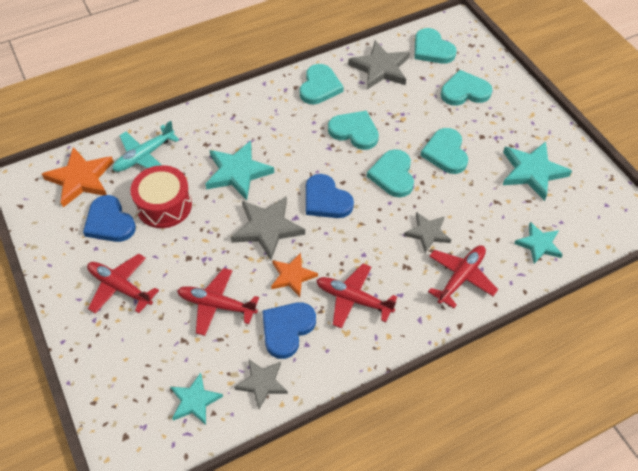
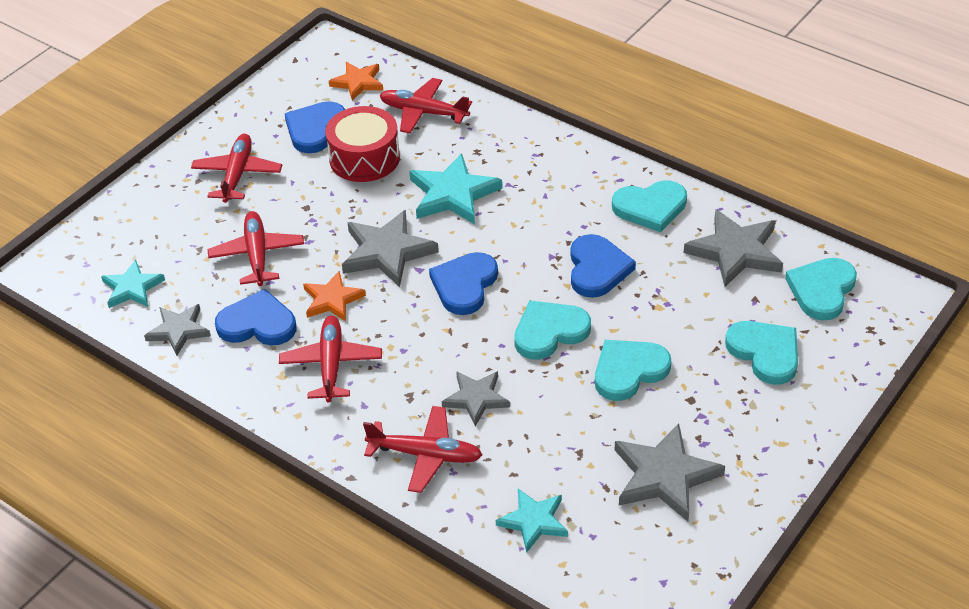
camera: 65 degrees right, 10 degrees down
orange star [42,147,114,207] -> orange star [329,62,383,101], size x0.63
turquoise plane [113,121,179,172] -> red plane [380,78,472,134]
turquoise heart [328,111,379,150] -> blue heart [571,234,636,298]
turquoise star [503,142,572,201] -> grey star [615,423,725,522]

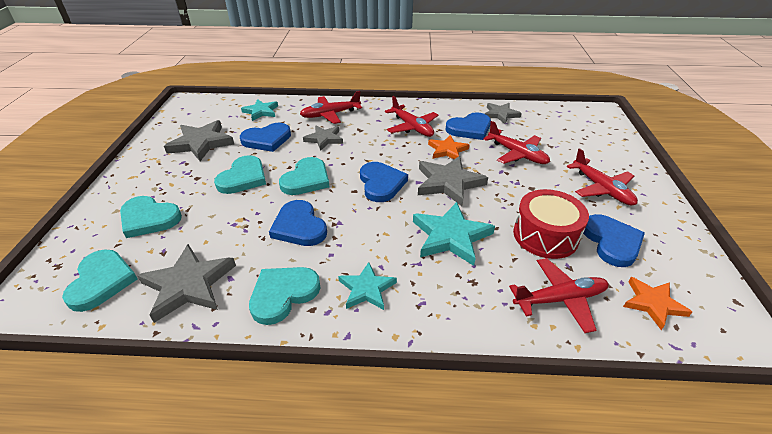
camera: 145 degrees right, 5 degrees down
turquoise star [101,260,165,308] -> turquoise star moved to [338,262,397,310]
none -> blue heart [240,123,291,152]

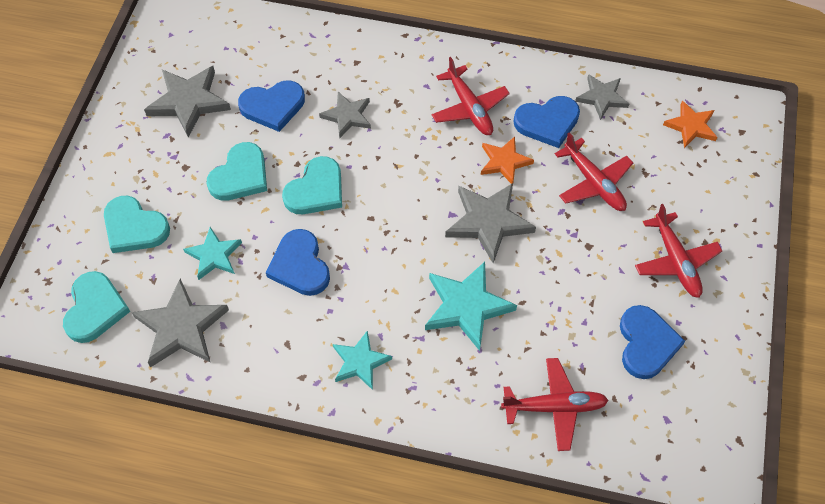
camera: 10 degrees right, 20 degrees up
turquoise star [241,99,278,121] -> turquoise star moved to [183,227,242,280]
turquoise heart [249,267,320,325] -> none
red plane [300,91,362,124] -> none
blue heart [360,162,408,202] -> none
red drum [513,189,589,259] -> none
orange star [623,277,692,330] -> orange star moved to [663,101,717,148]

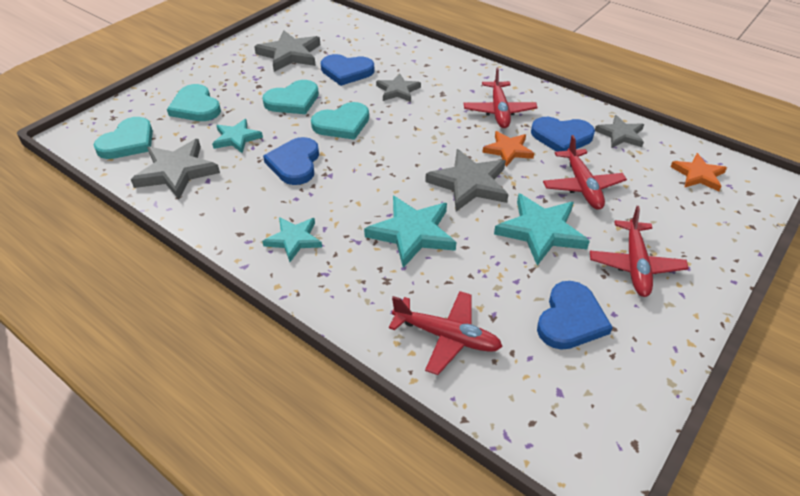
camera: 25 degrees right, 15 degrees down
none -> turquoise star [494,194,590,266]

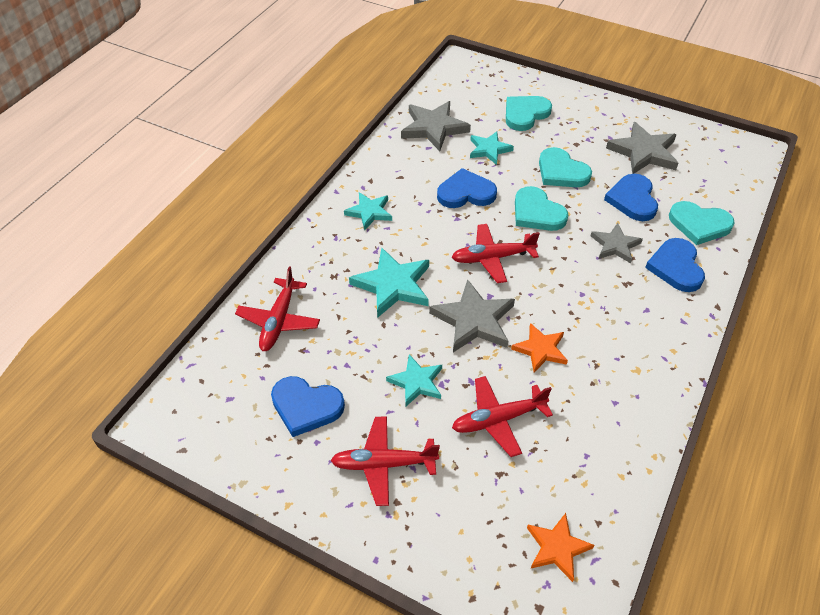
camera: 80 degrees right, 5 degrees up
turquoise heart [94,117,153,159] -> turquoise heart moved to [669,201,735,245]
red plane [464,67,538,128] -> red plane moved to [452,224,540,283]
turquoise star [494,194,590,266] -> turquoise star [386,354,442,406], size x0.63
blue heart [531,117,595,152] -> blue heart moved to [645,238,705,292]
grey star [595,115,644,148] -> none

